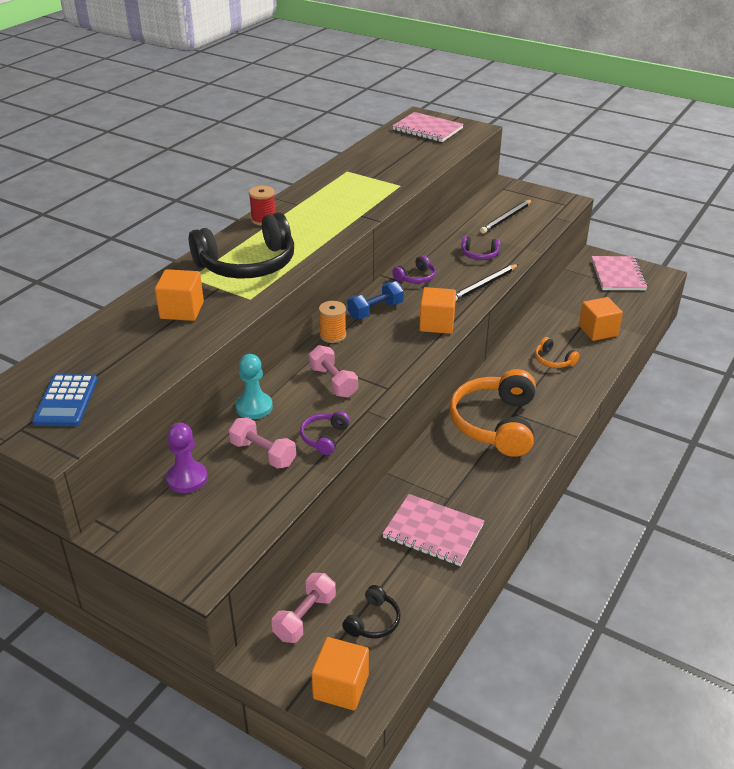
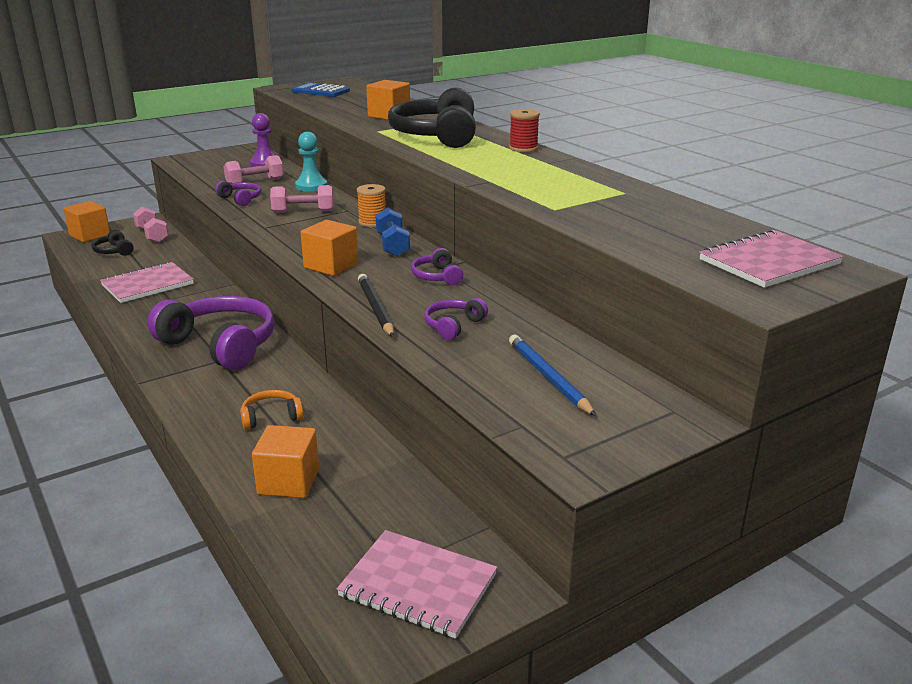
camera: 115 degrees right, 10 degrees down
orange headphones [449,369,536,457] -> purple headphones [148,296,275,370]
black pencil [480,200,532,234] -> blue pencil [509,334,596,416]

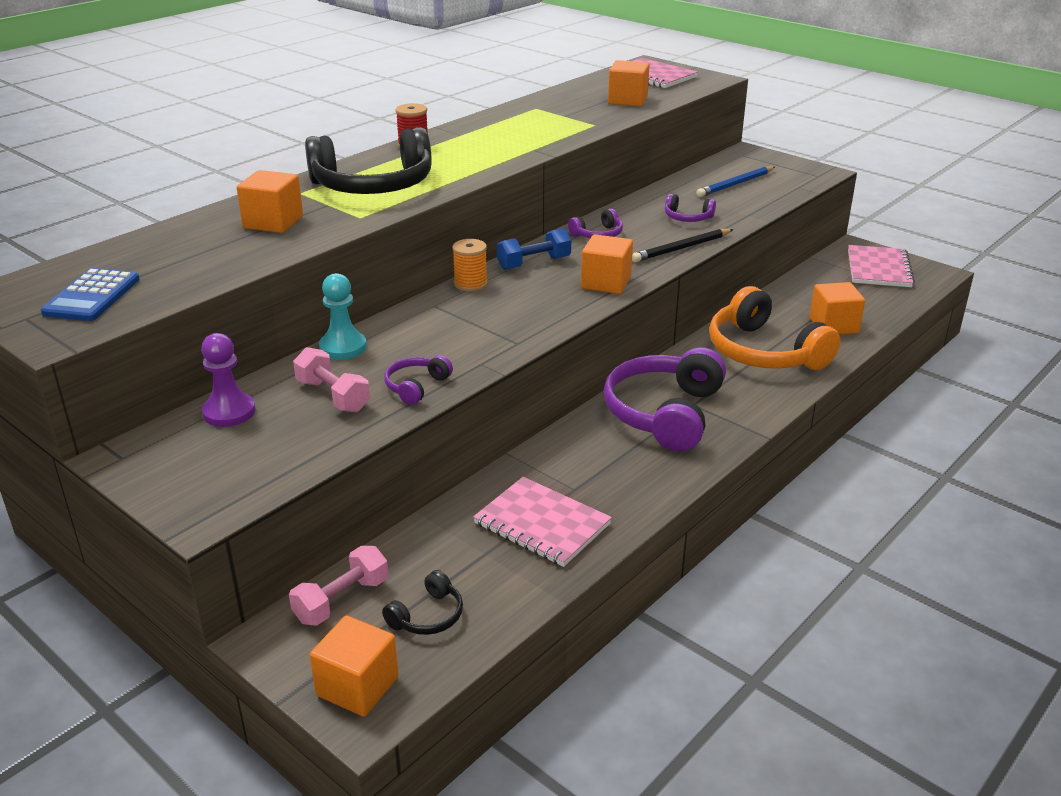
camera: 105 degrees left, 5 degrees up
orange headphones [240,390,303,430] -> orange headphones [709,286,840,370], size x2.22
pink dumbbell [270,185,334,213] -> none
none -> orange cube [608,60,650,106]

